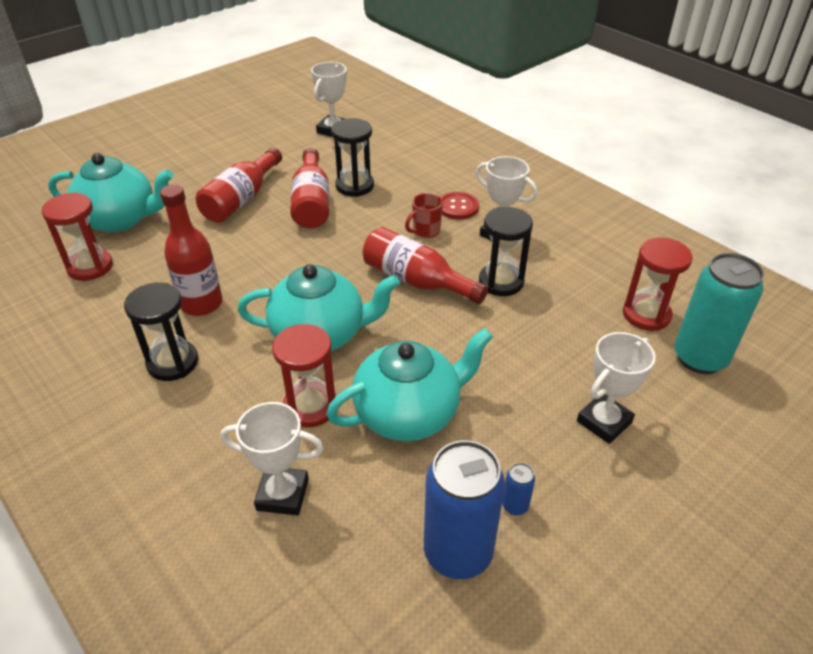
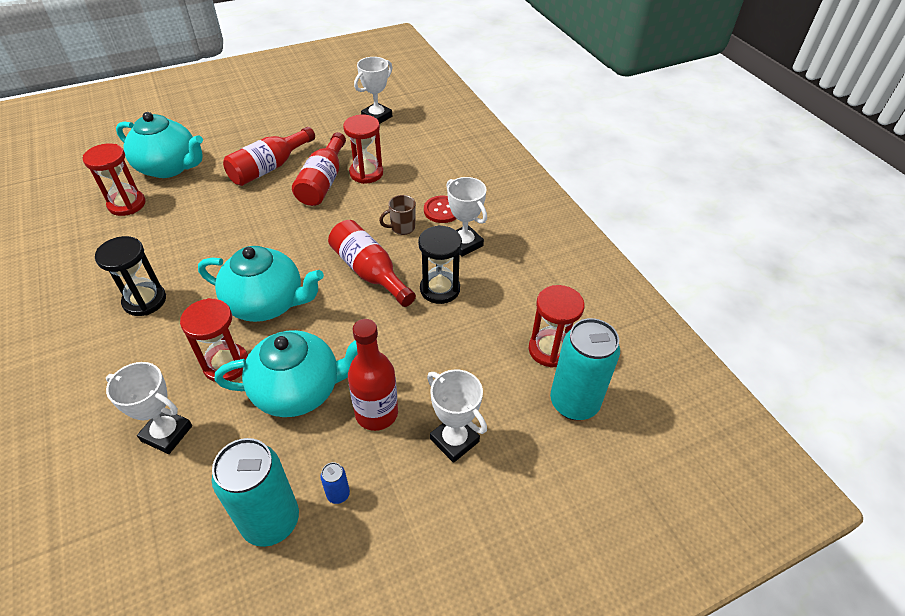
camera: 15 degrees right, 5 degrees up
red bottle [160,184,223,316] -> red bottle moved to [348,319,398,431]
black hourglass [331,118,374,197] -> red hourglass [343,115,383,184]
red mug [405,193,443,238] -> brown mug [379,195,416,235]
blue can [424,440,505,579] -> turquoise can [212,438,299,547]
white trophy [577,332,655,444] -> white trophy turned 75 degrees clockwise [427,369,487,463]

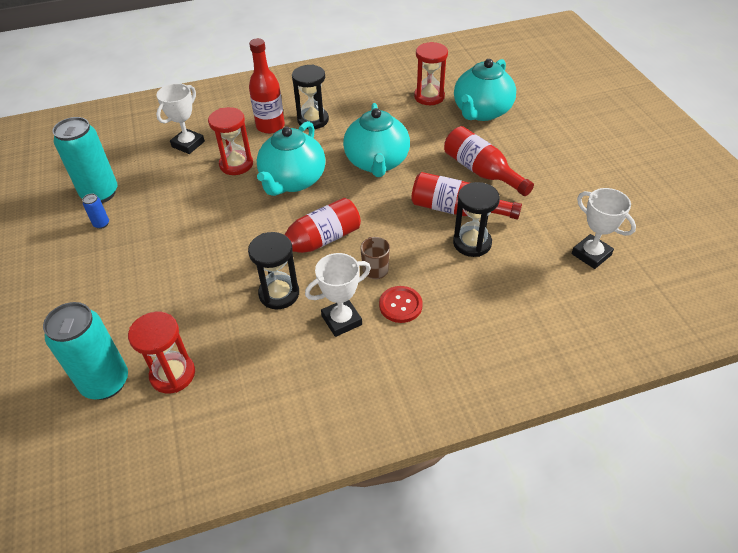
camera: 100 degrees right, 0 degrees up
turquoise teapot [214,330,357,417] -> turquoise teapot moved to [343,103,410,177]
red hourglass [343,115,383,184] -> black hourglass [453,182,500,257]
red bottle [348,319,398,431] -> red bottle moved to [249,38,285,134]
white trophy [427,369,487,463] -> none

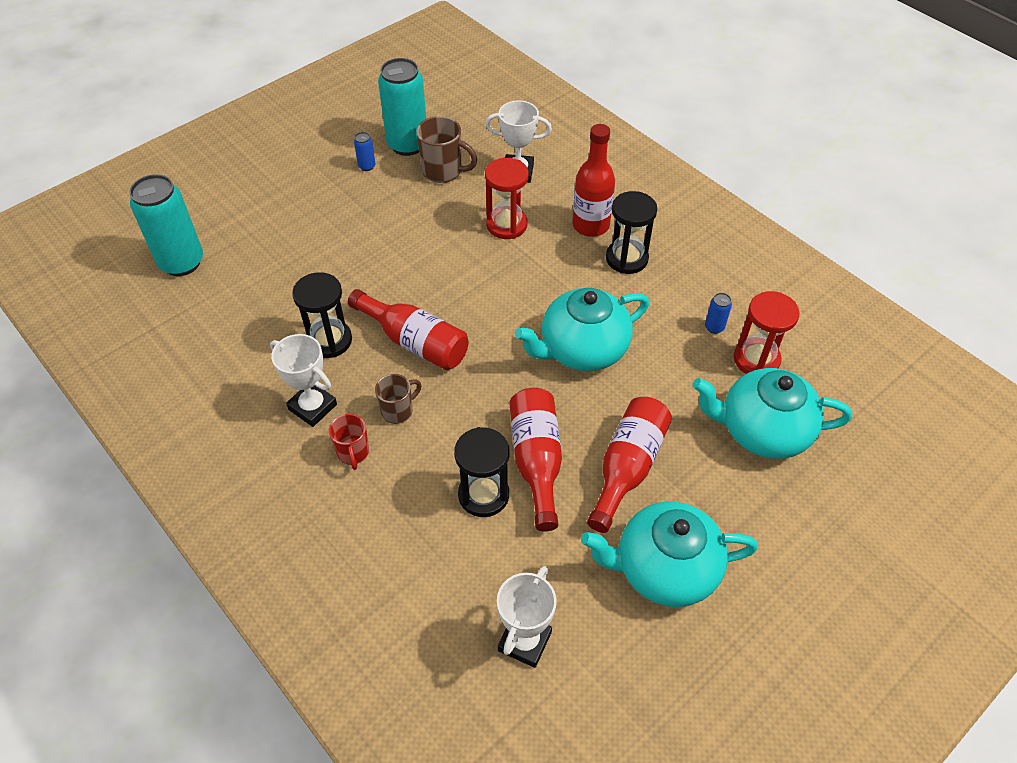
camera: 65 degrees right, 5 degrees up
red hourglass [128,312,195,393] -> none
turquoise teapot [257,121,326,196] -> turquoise teapot moved to [581,501,758,607]
red button [379,286,423,323] -> red mug [329,414,369,470]
none -> brown mug [416,116,477,183]
none -> blue can [705,293,732,334]

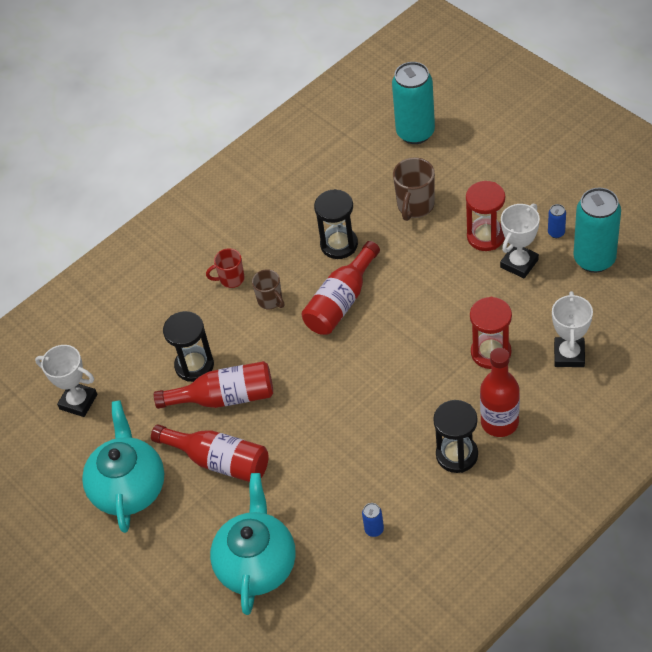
camera: 95 degrees right, 0 degrees up
white trophy [270,334,337,427] -> white trophy moved to [500,204,540,278]
brown mug [416,116,477,183] -> brown mug moved to [393,158,435,221]
turquoise teapot [515,288,649,371] -> none
red hourglass [734,291,799,374] -> red hourglass moved to [466,181,505,251]

